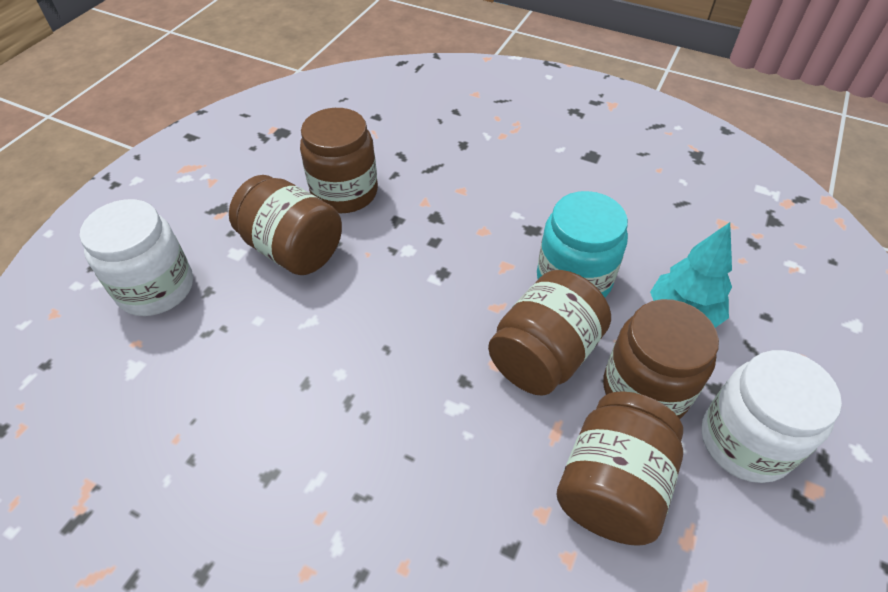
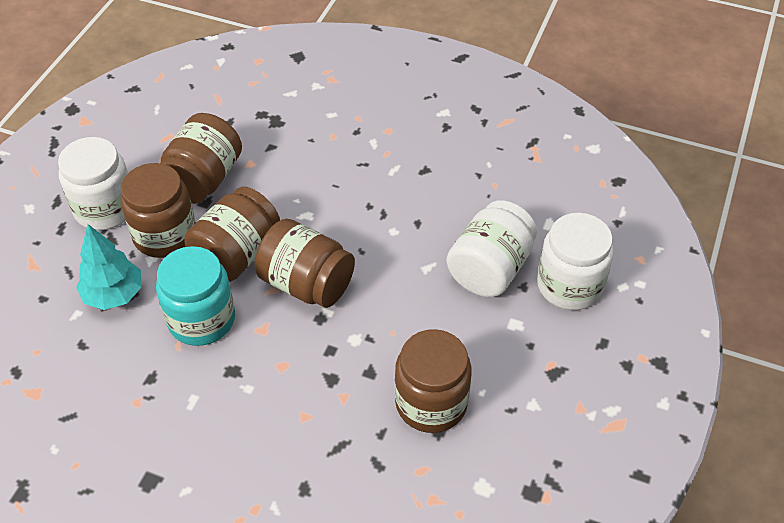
camera: 175 degrees right, 0 degrees up
brown jar [229,175,342,275] -> brown jar moved to [255,219,355,308]
none -> white jar [447,200,537,297]

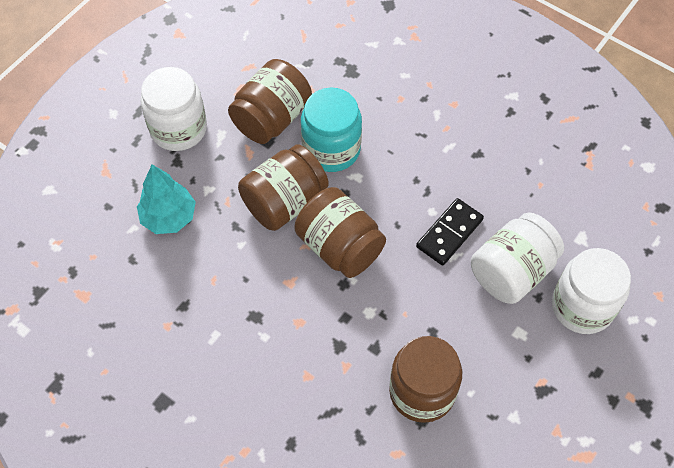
camera: 15 degrees right, 10 degrees up
brown jar [121,163,196,258] -> none
turquoise jar [156,246,235,346] -> turquoise jar moved to [301,88,362,172]
none -> black domino [416,198,484,266]

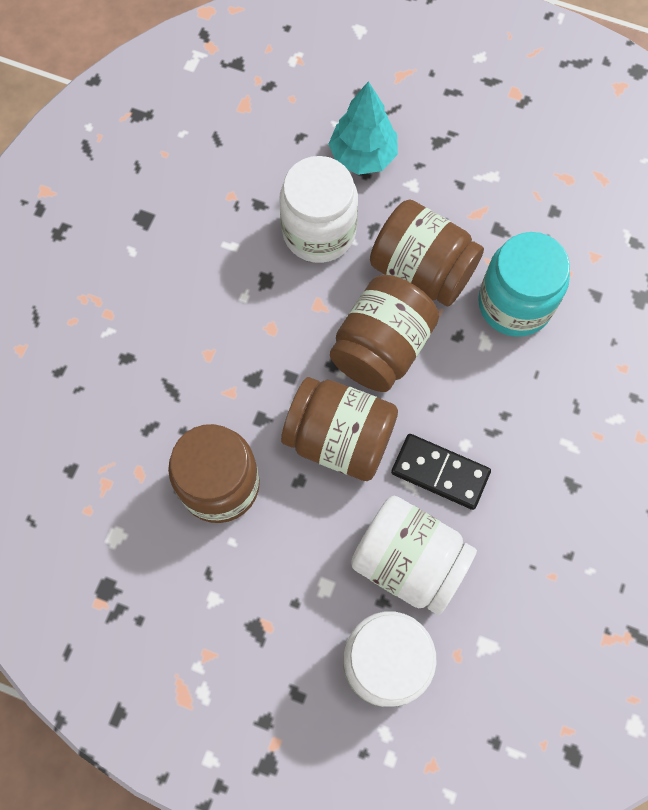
camera: 75 degrees right, 10 degrees up
white jar [140,67,207,151] -> white jar moved to [279,156,358,263]
brown jar [228,59,312,144] -> brown jar moved to [281,377,398,481]

